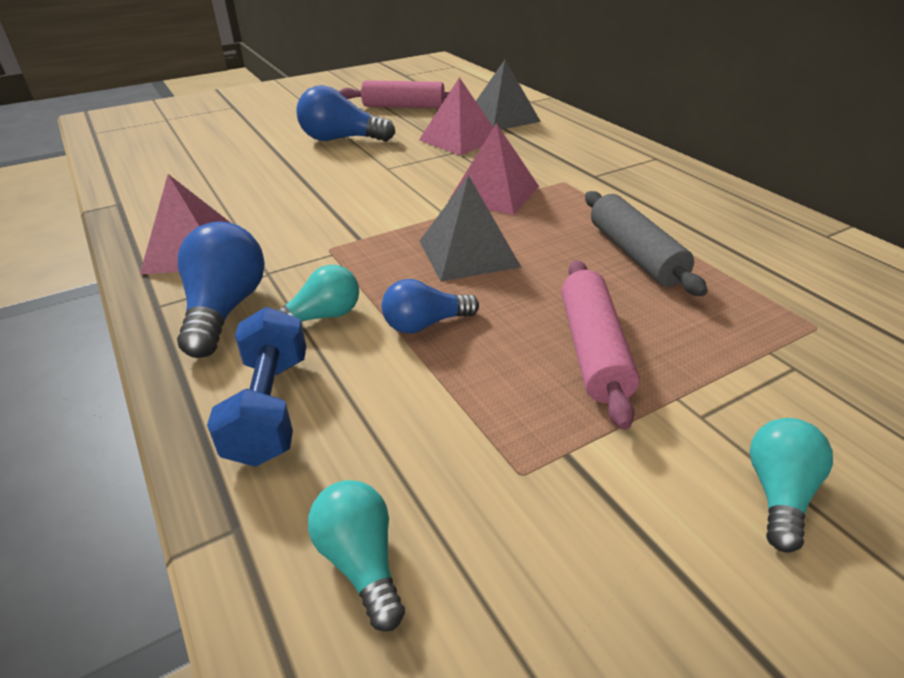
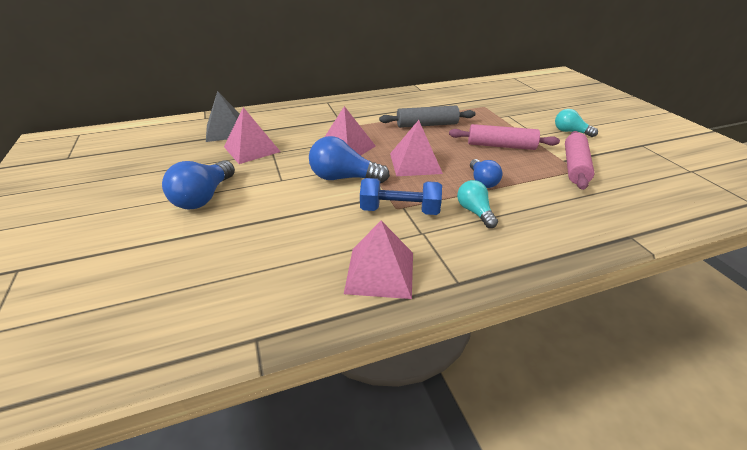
camera: 80 degrees left, 0 degrees up
blue light bulb [177,221,265,358] -> blue light bulb moved to [309,136,390,183]
blue dumbbell [207,307,306,467] -> blue dumbbell moved to [360,178,442,215]
turquoise light bulb [308,480,405,632] -> none
pink rolling pin [339,80,449,108] -> pink rolling pin moved to [565,131,595,190]
grey pyramid [420,175,521,282] -> pink pyramid [390,120,443,176]

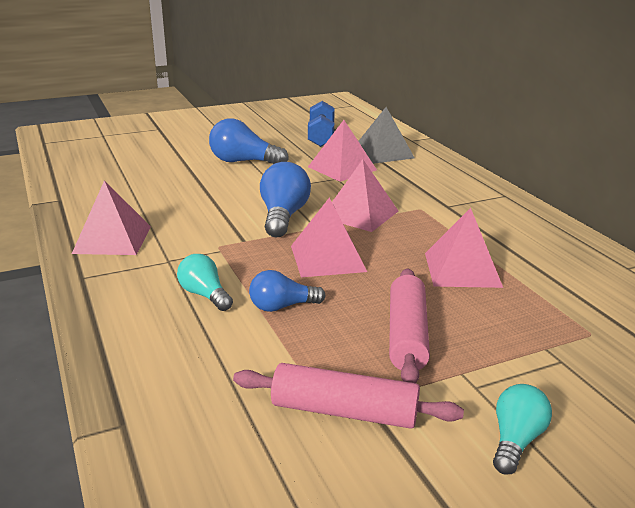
camera: 85 degrees right, 10 degrees down
blue dumbbell [360,178,442,215] -> blue dumbbell moved to [308,101,335,147]
grey rolling pin [379,106,476,128] -> pink pyramid [425,208,503,288]
turquoise light bulb [457,180,498,228] -> turquoise light bulb turned 105 degrees counterclockwise [177,254,233,311]

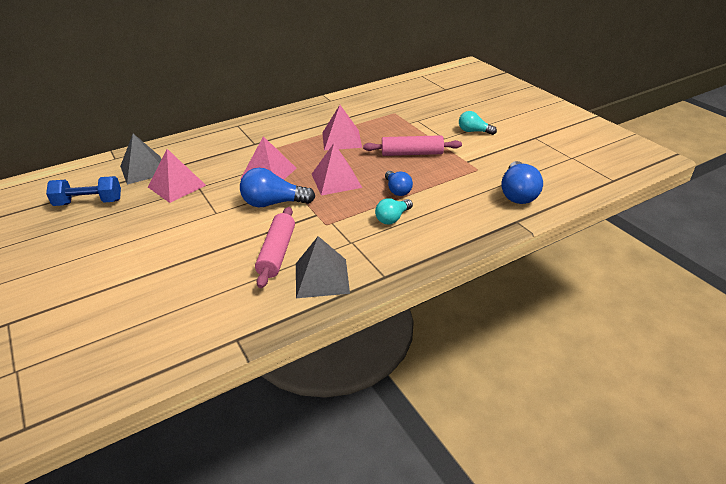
camera: 95 degrees left, 10 degrees up
pink pyramid [72,181,151,255] -> grey pyramid [296,236,350,298]
blue light bulb [209,118,289,164] -> blue light bulb moved to [501,161,543,204]
pink rolling pin [233,363,464,429] -> pink rolling pin moved to [255,207,295,288]

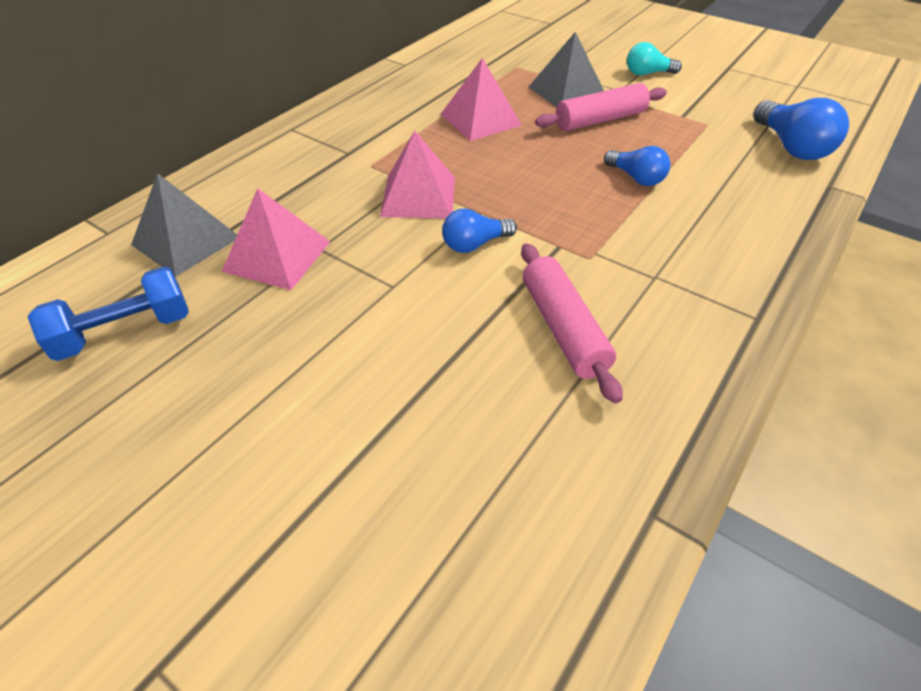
camera: 25 degrees left, 10 degrees up
blue light bulb [240,168,315,207] -> blue light bulb [442,209,517,253], size x0.63
grey pyramid [296,236,350,298] -> grey pyramid moved to [529,32,604,107]
pink pyramid [312,143,362,196] -> none
turquoise light bulb [375,198,413,224] -> none

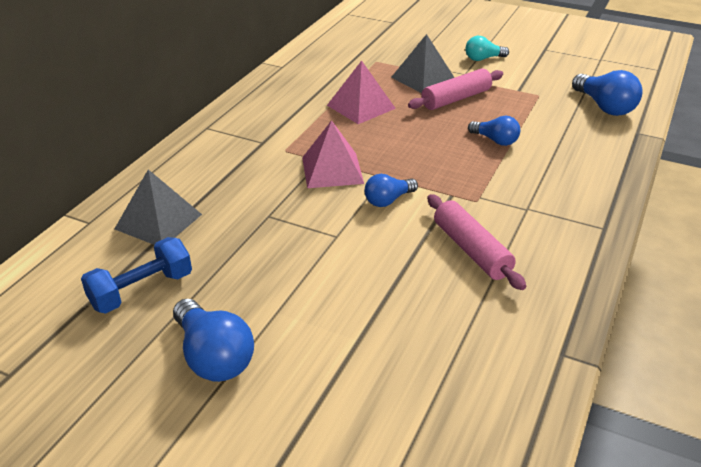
camera: 10 degrees left, 10 degrees down
pink pyramid [222,188,330,290] -> none
none -> blue light bulb [173,299,254,382]

